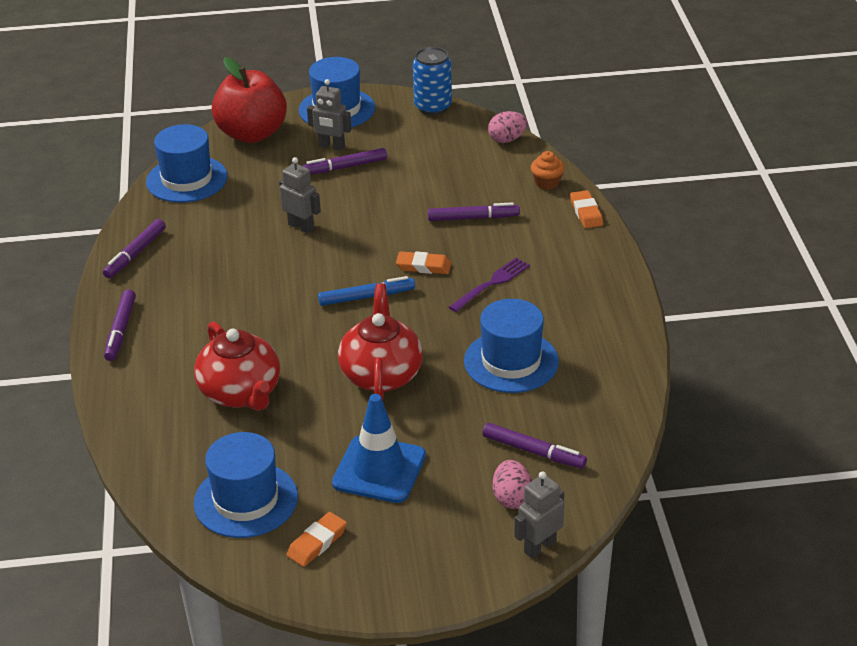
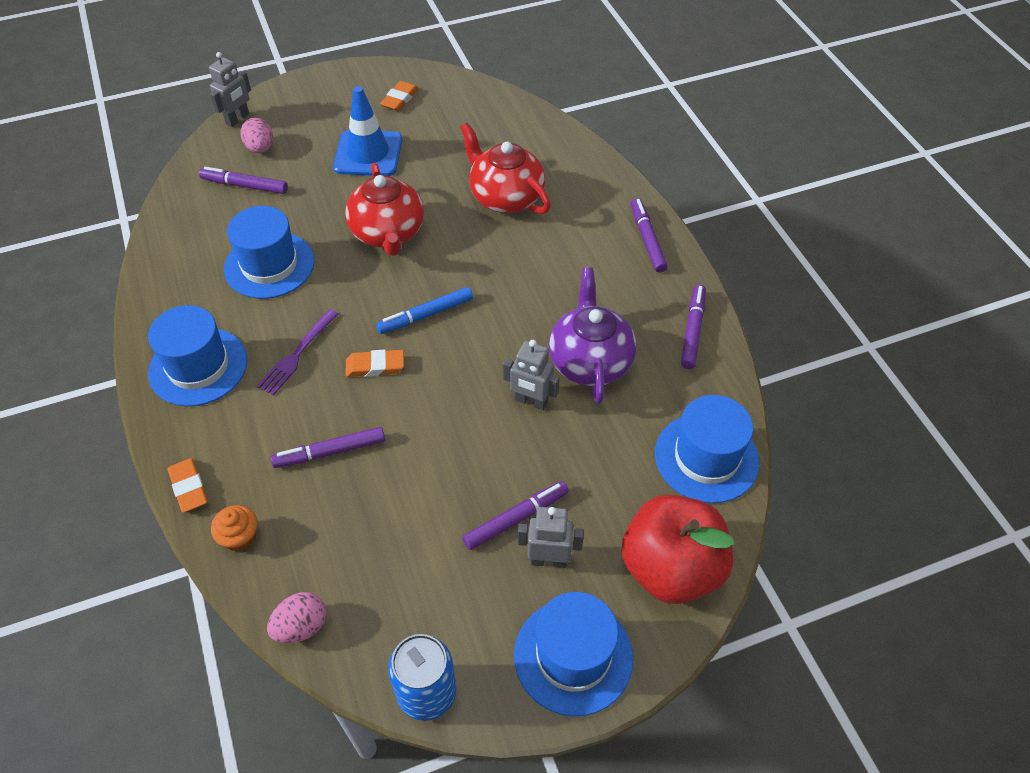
camera: 165 degrees right, 15 degrees up
blue hat [194,432,298,538] -> blue hat moved to [148,305,247,406]
none -> purple teapot [549,267,636,404]

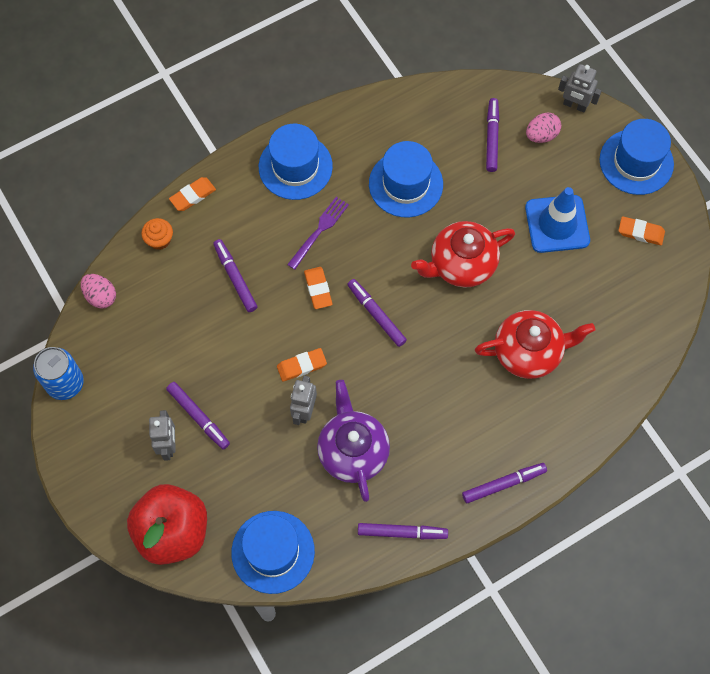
camera: 80 degrees right, 15 degrees up
purple fork [257,309,338,395] -> purple fork turned 105 degrees clockwise [287,197,349,270]
blue marker [376,287,473,334] -> purple marker [347,279,407,347]
red teapot [460,123,551,214] -> red teapot turned 45 degrees clockwise [475,310,595,379]
blue hat [514,592,633,716] -> blue hat moved to [600,119,674,195]
purple teapot [549,267,636,404] -> purple teapot turned 90 degrees counterclockwise [317,380,390,502]
none -> orange eraser [277,348,327,382]

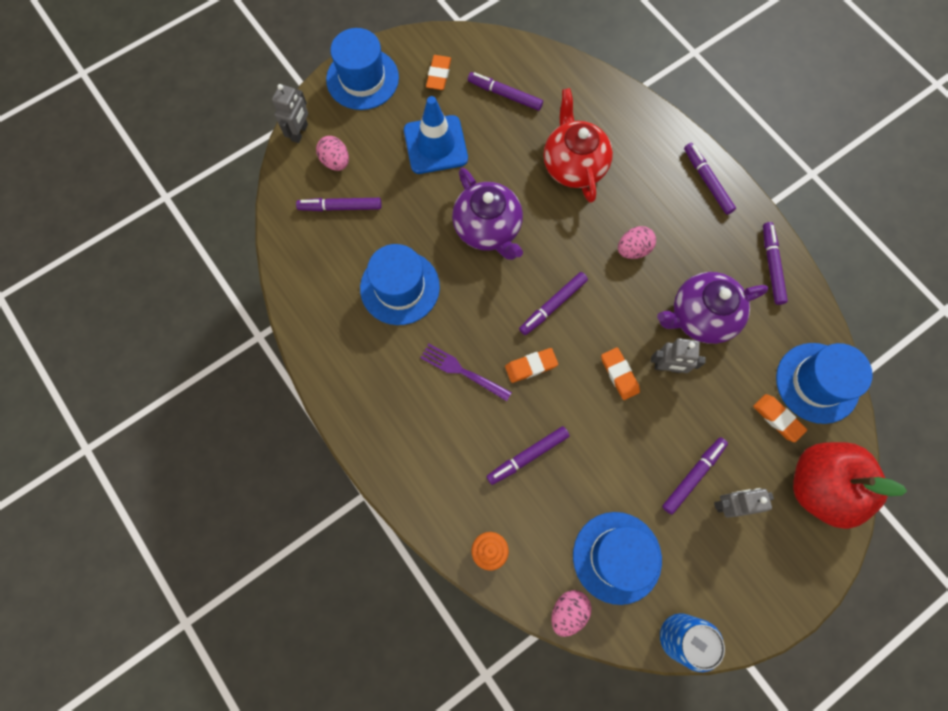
camera: 95 degrees left, 5 degrees up
orange eraser [169,177,216,211] -> orange eraser moved to [753,394,807,442]
blue hat [259,124,333,200] -> blue hat moved to [573,512,662,605]
red teapot [411,221,515,288] -> purple teapot [452,168,523,260]
none -> purple marker [468,72,543,111]
none -> pink egg [618,226,656,259]

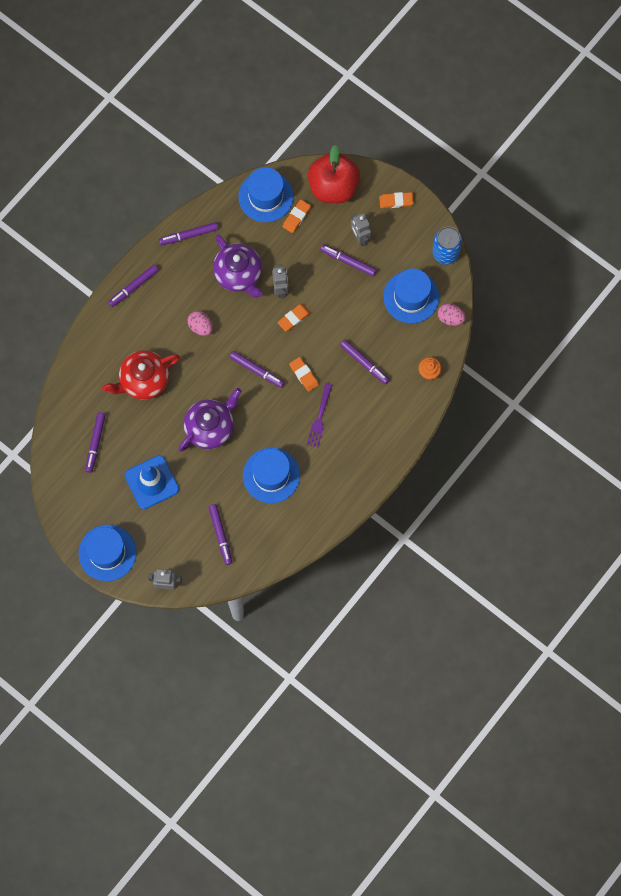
camera: 105 degrees left, 0 degrees up
pink egg [316,136,349,171] -> none
orange eraser [426,55,451,90] -> orange eraser moved to [379,192,414,208]

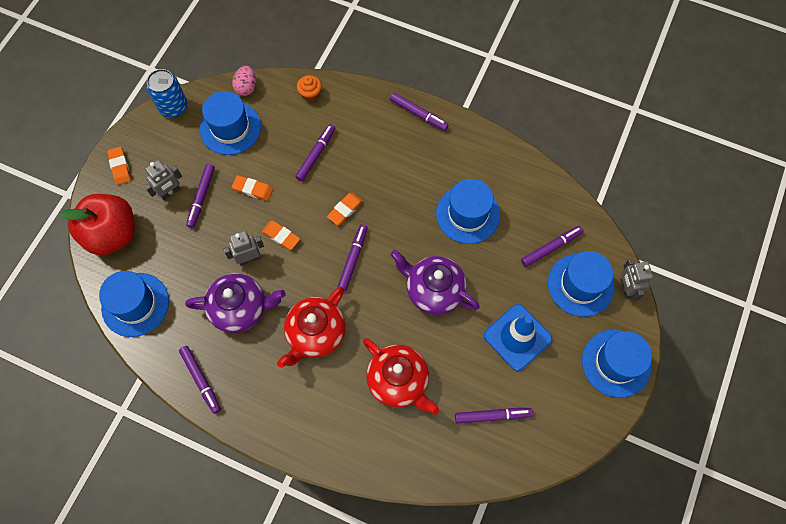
camera: 105 degrees left, 5 degrees down
purple marker [108,265,159,307] -> purple marker moved to [390,92,449,131]
pink egg [187,311,213,336] -> red teapot [277,287,346,368]
purple teapot [213,235,262,298] -> purple teapot turned 45 degrees clockwise [185,273,286,333]
orange eraser [283,199,311,233] -> orange eraser moved to [232,175,273,201]
purple fork [307,383,333,448] -> none
none -> blue hat [548,251,615,317]

